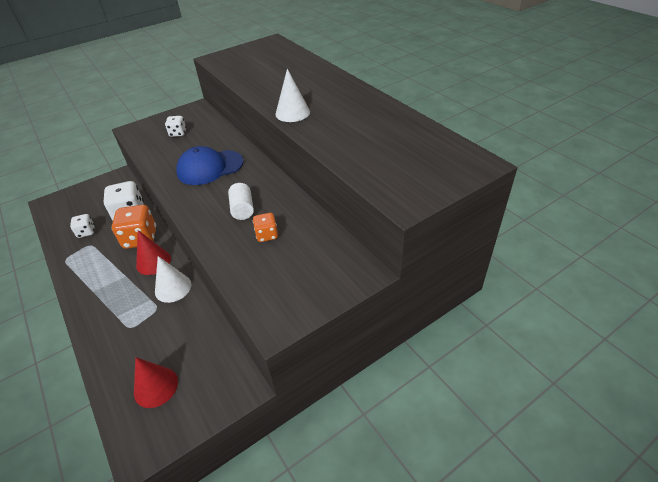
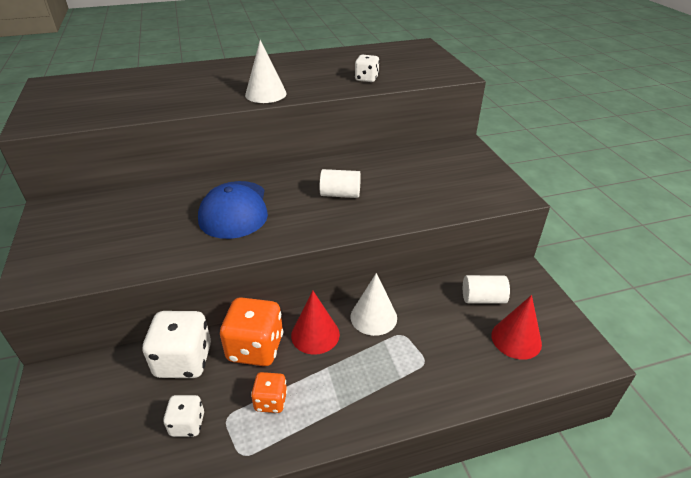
camera: 75 degrees left, 5 degrees down
white dice [165,116,186,137] -> white dice moved to [355,55,380,82]
orange dice [253,213,278,242] -> orange dice moved to [251,372,287,413]
none -> white cylinder [463,275,510,304]

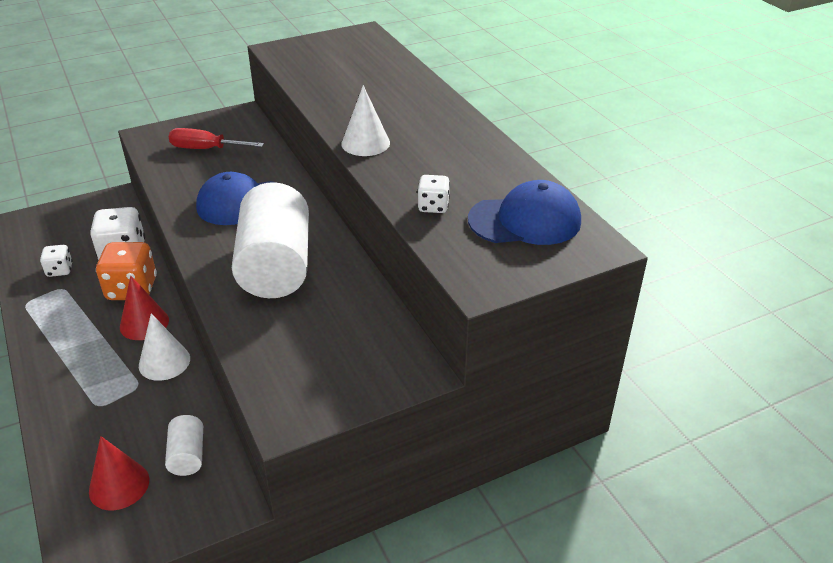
camera: 80 degrees right, 0 degrees up
orange dice [251,372,287,413] -> none
white cylinder [320,169,361,198] -> white cylinder [232,182,309,298], size x2.24
none -> red screwdriver [169,128,264,149]
none -> blue cap [468,180,581,245]

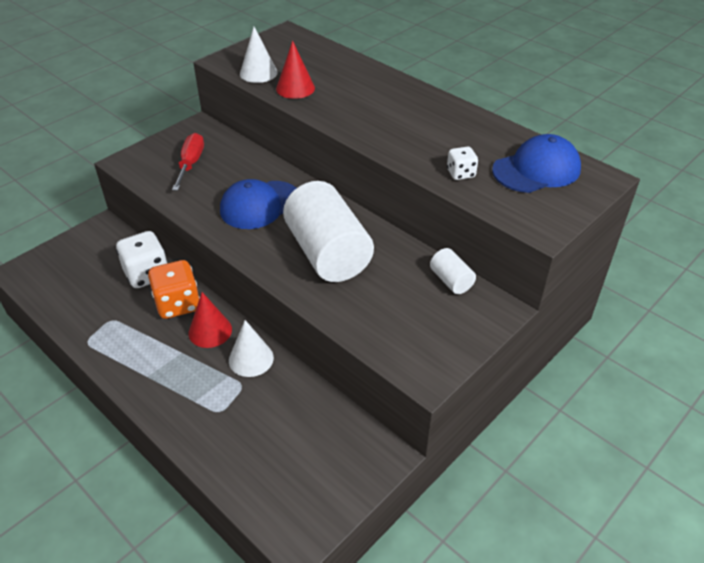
camera: 20 degrees left, 5 degrees up
white dice [40,245,73,277] -> none
red cone [89,436,149,510] -> red cone moved to [276,41,315,99]
white cylinder [165,415,203,476] -> white cylinder moved to [430,248,476,294]
red screwdriver [169,128,264,149] -> red screwdriver turned 105 degrees clockwise [172,133,204,191]
white cone [342,85,390,156] -> white cone moved to [240,27,278,83]

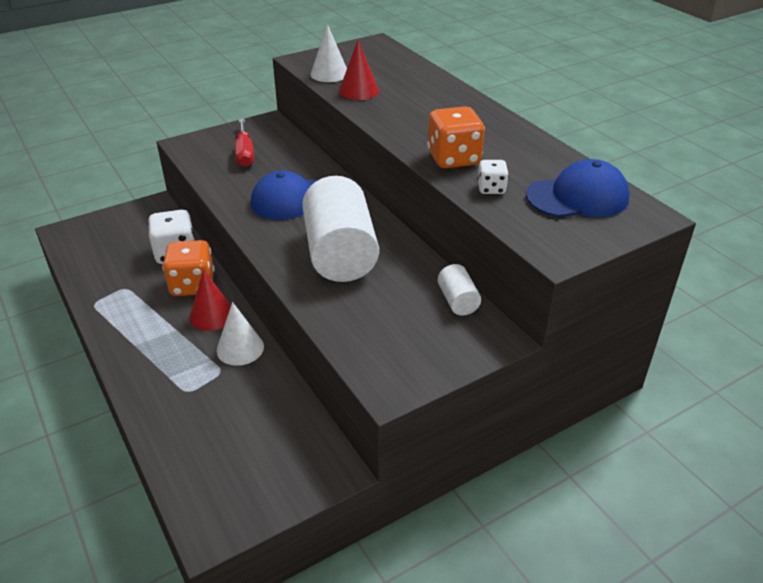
camera: 15 degrees right, 5 degrees down
red screwdriver [172,133,204,191] -> red screwdriver turned 150 degrees clockwise [235,119,254,167]
none -> orange dice [427,106,485,168]

